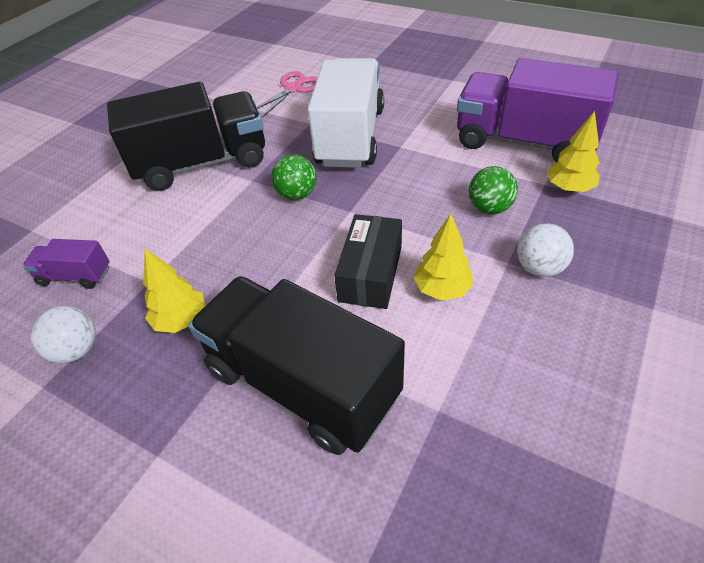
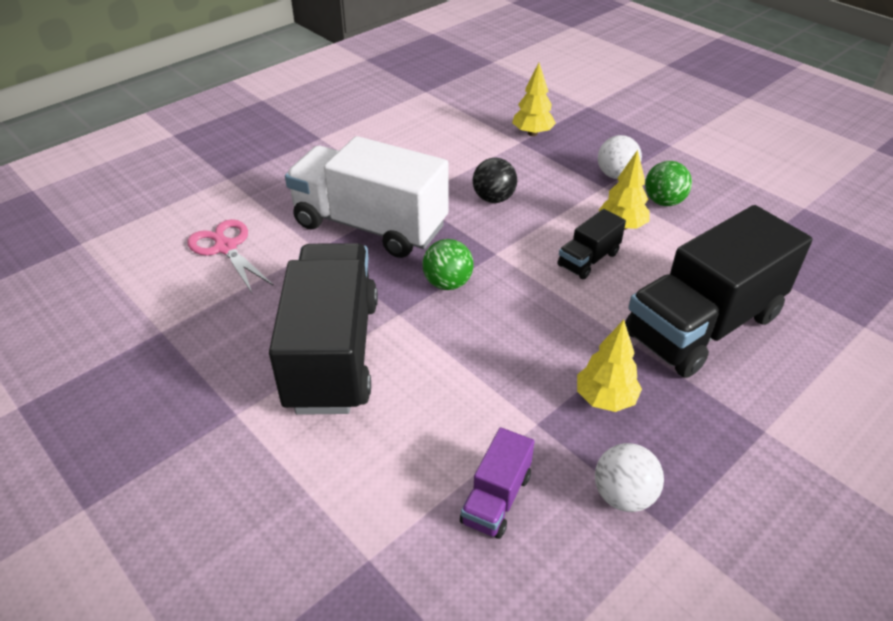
camera: 75 degrees left, 5 degrees down
black box [334,214,402,309] -> black truck [557,209,626,279]
purple truck [457,58,619,162] -> none
green ball [469,166,518,214] -> green ball moved to [645,161,692,206]
none -> black ball [473,158,517,203]

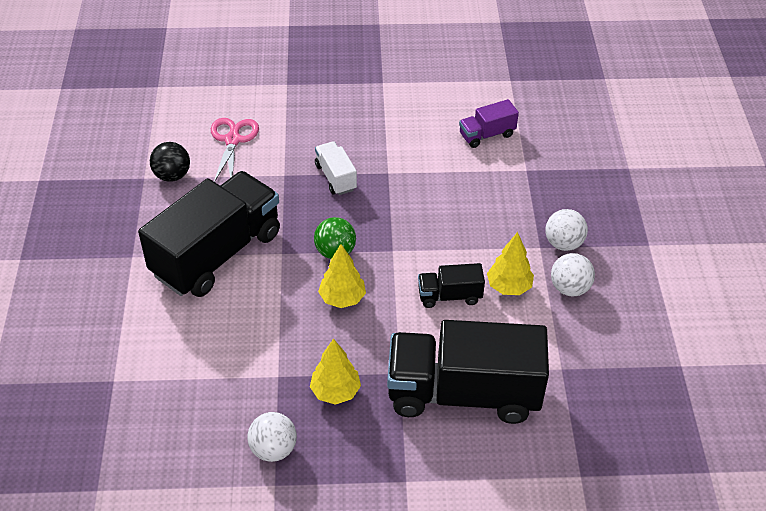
camera: 40 degrees right, 5 degrees up
white truck [285,136,449,258] -> white truck [315,141,357,195], size x0.45
purple truck [460,427,534,539] -> purple truck moved to [459,99,519,148]
black ball [473,158,517,203] -> black ball moved to [150,142,190,182]
yellow tree [512,63,556,136] -> yellow tree moved to [318,244,366,308]
green ball [645,161,692,206] -> white ball [551,253,595,296]

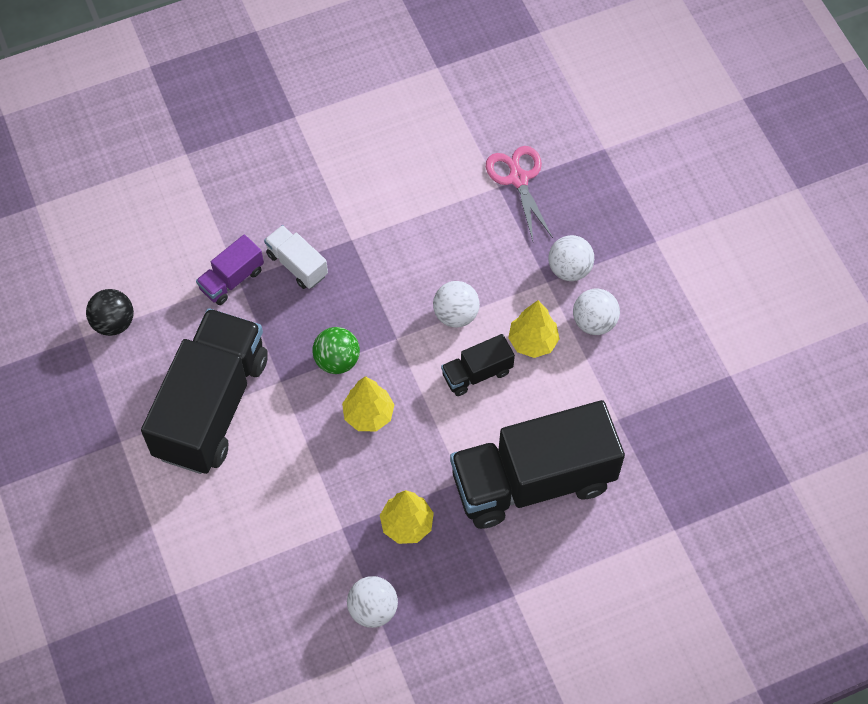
camera: 20 degrees left, 15 degrees up
pink scissors [211,118,259,182] -> pink scissors moved to [486,146,553,241]
purple truck [459,99,519,148] -> purple truck moved to [196,235,264,305]
none -> white ball [433,281,480,327]

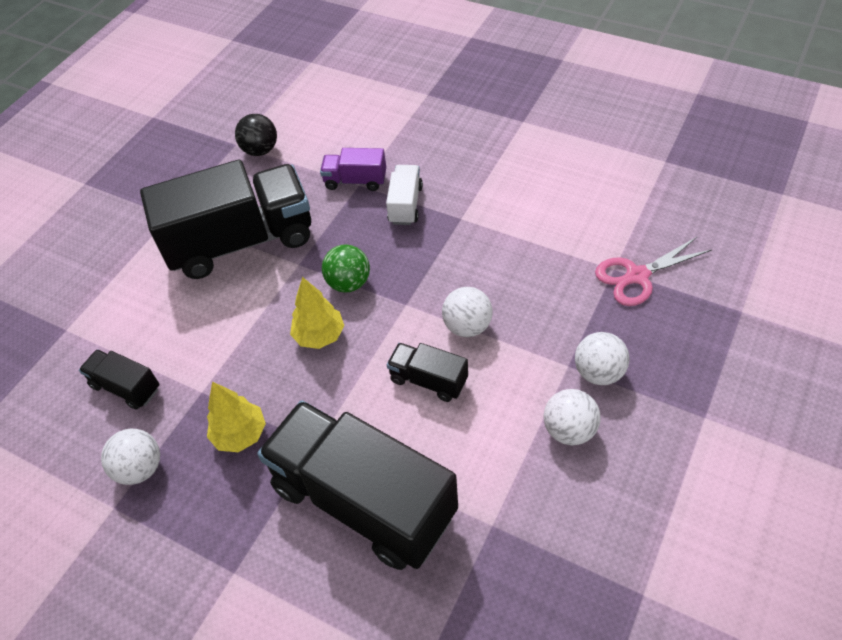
camera: 55 degrees right, 10 degrees down
pink scissors [486,146,553,241] -> pink scissors turned 150 degrees counterclockwise [595,237,712,306]
yellow tree [508,300,560,358] -> none
none -> black truck [79,349,160,410]

